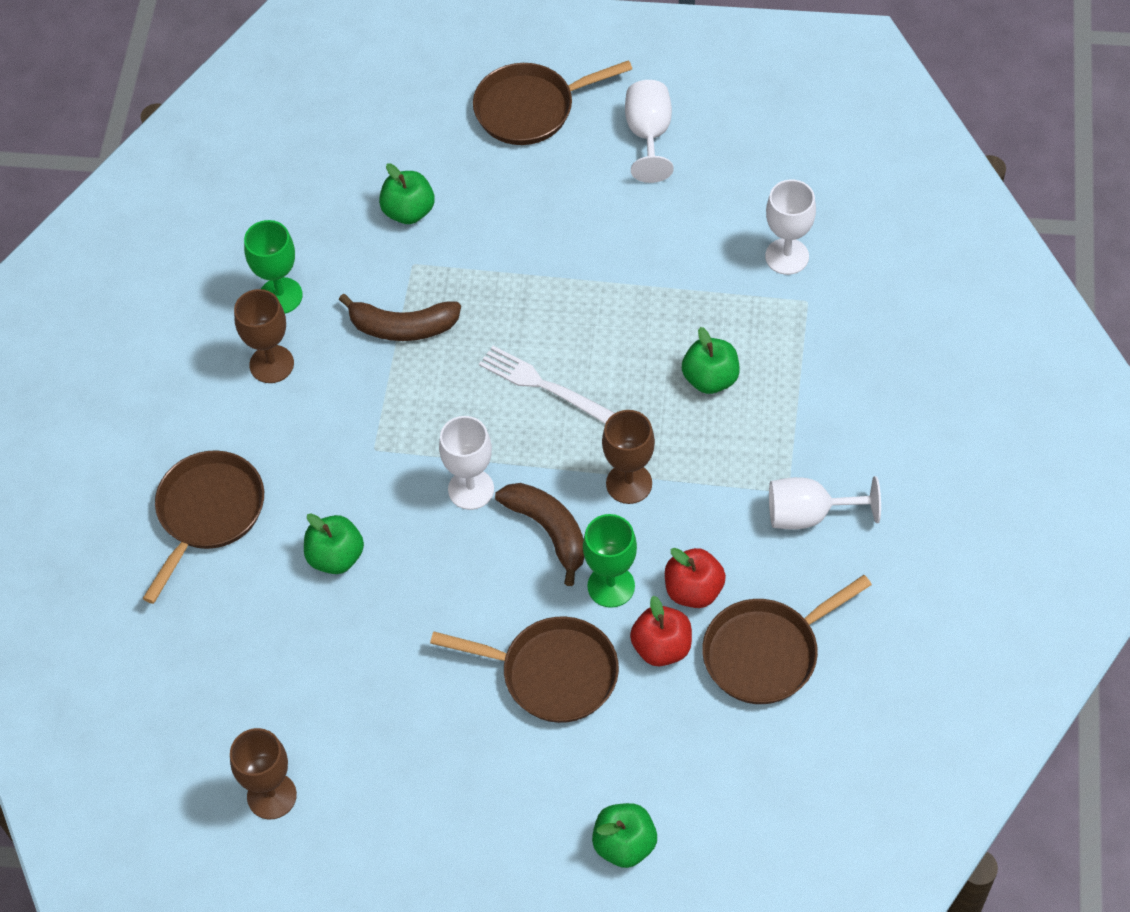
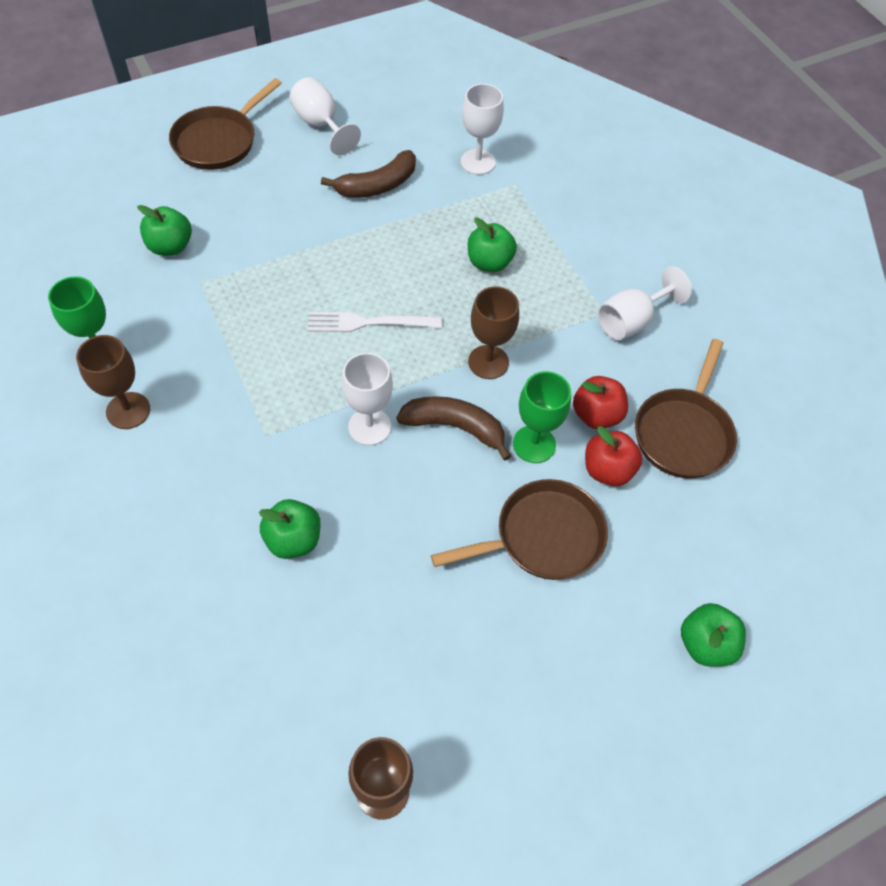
camera: 40 degrees left, 0 degrees up
brown pan [142,450,264,604] -> none
brown banana [339,294,461,341] -> brown banana moved to [321,150,416,198]

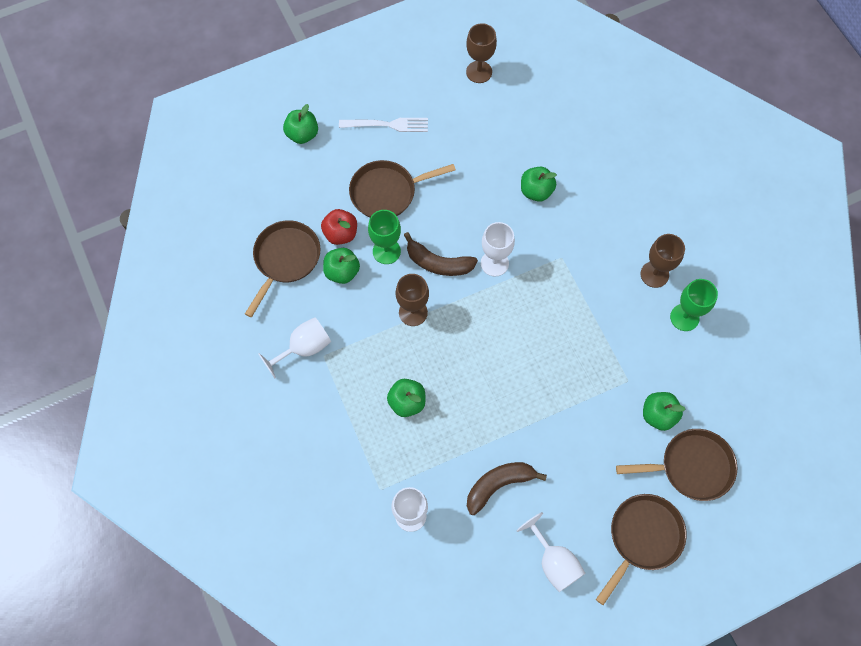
camera: 175 degrees left, 10 degrees up
white fork [308,312,442,332] -> white fork moved to [339,118,428,132]
red apple [573,376,628,429] -> green apple [323,248,360,284]
none -> brown pan [616,429,737,501]

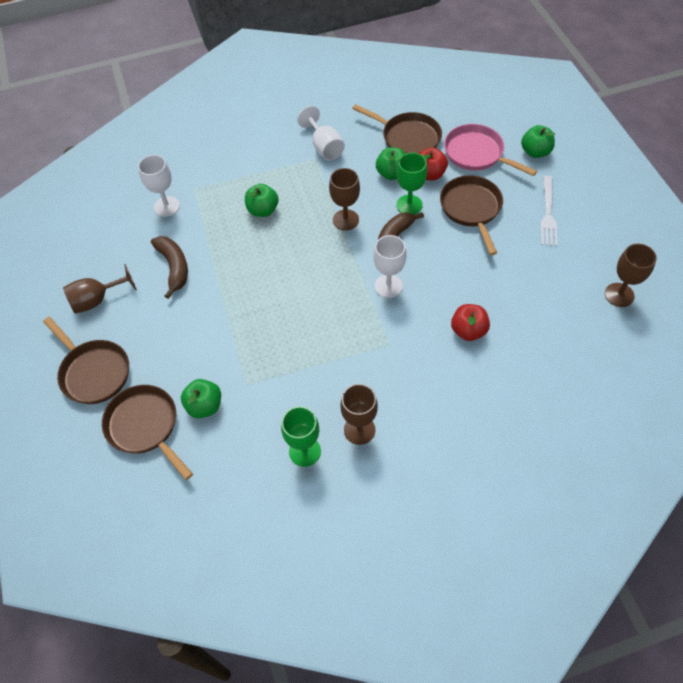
camera: 100 degrees right, 10 degrees down
white goblet [516,512,586,592] -> brown goblet [63,264,137,314]
green apple [521,167,557,202] -> red apple [451,304,490,341]
brown pan [616,429,737,501] -> brown pan turned 135 degrees clockwise [102,385,193,480]
none -> pink pan [444,124,537,176]

